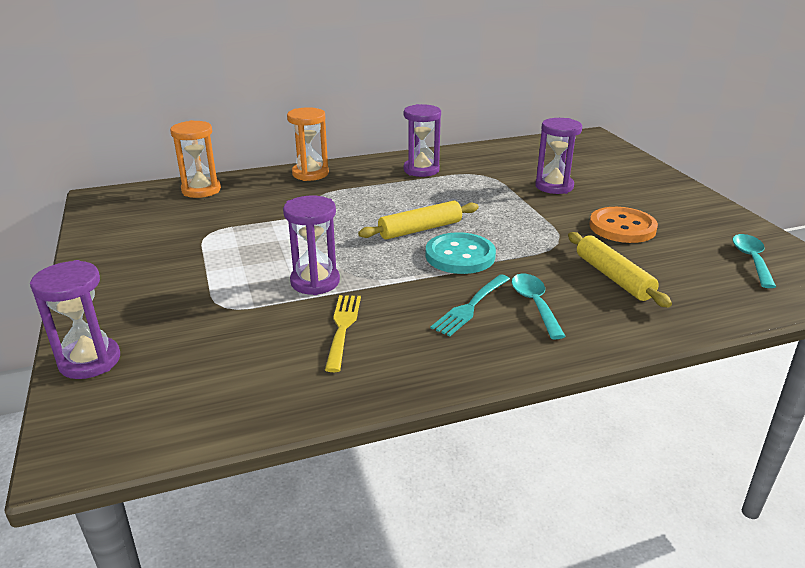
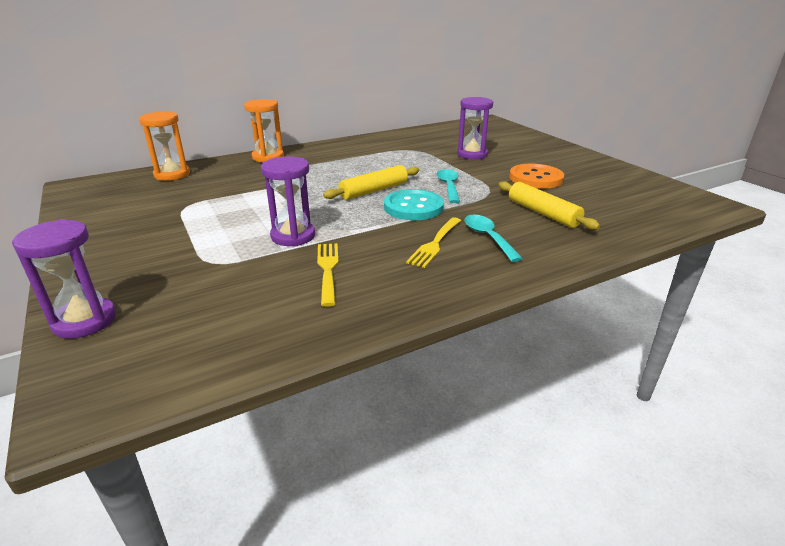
camera: 10 degrees left, 0 degrees up
purple hourglass [404,104,441,177] -> none
turquoise fork [431,274,510,336] -> yellow fork [406,217,461,268]
turquoise spoon [732,234,776,288] -> turquoise spoon moved to [436,169,460,203]

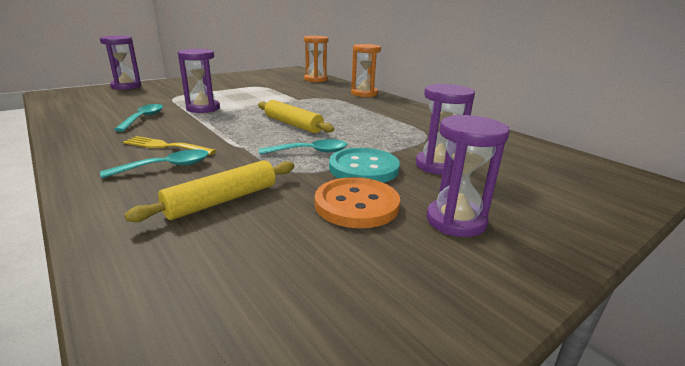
camera: 80 degrees right, 5 degrees down
yellow fork [317,243,339,307] -> turquoise spoon [114,104,163,132]
turquoise button [384,189,444,220] -> turquoise button moved to [329,148,400,183]
none -> purple hourglass [427,115,510,237]

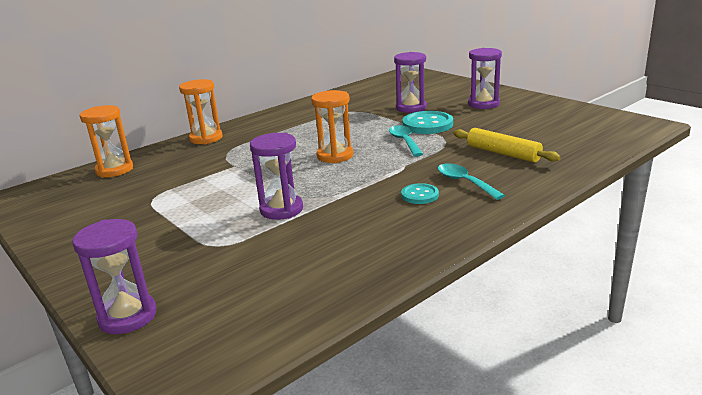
camera: 90 degrees left, 0 degrees up
turquoise spoon [114,104,163,132] -> none
yellow fork [123,136,216,155] -> turquoise button [401,183,439,204]
yellow rolling pin [258,100,334,133] -> orange hourglass [311,90,353,163]
orange button [315,177,400,228] -> none

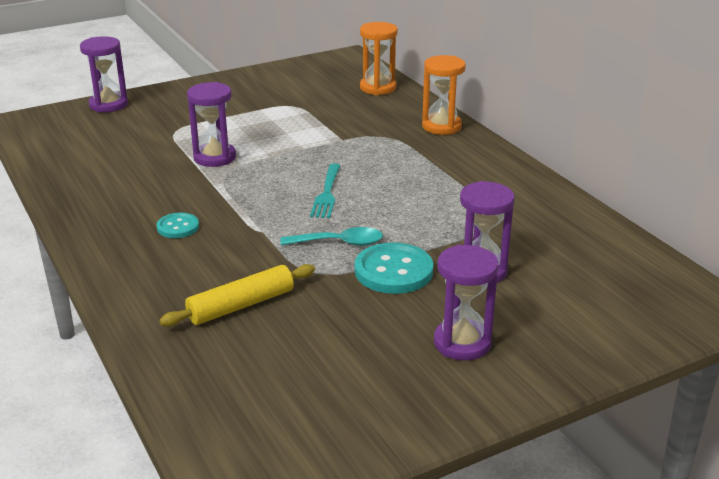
camera: 100 degrees right, 5 degrees up
orange hourglass [311,90,353,163] -> turquoise fork [310,163,341,218]
turquoise spoon [438,163,505,200] -> none

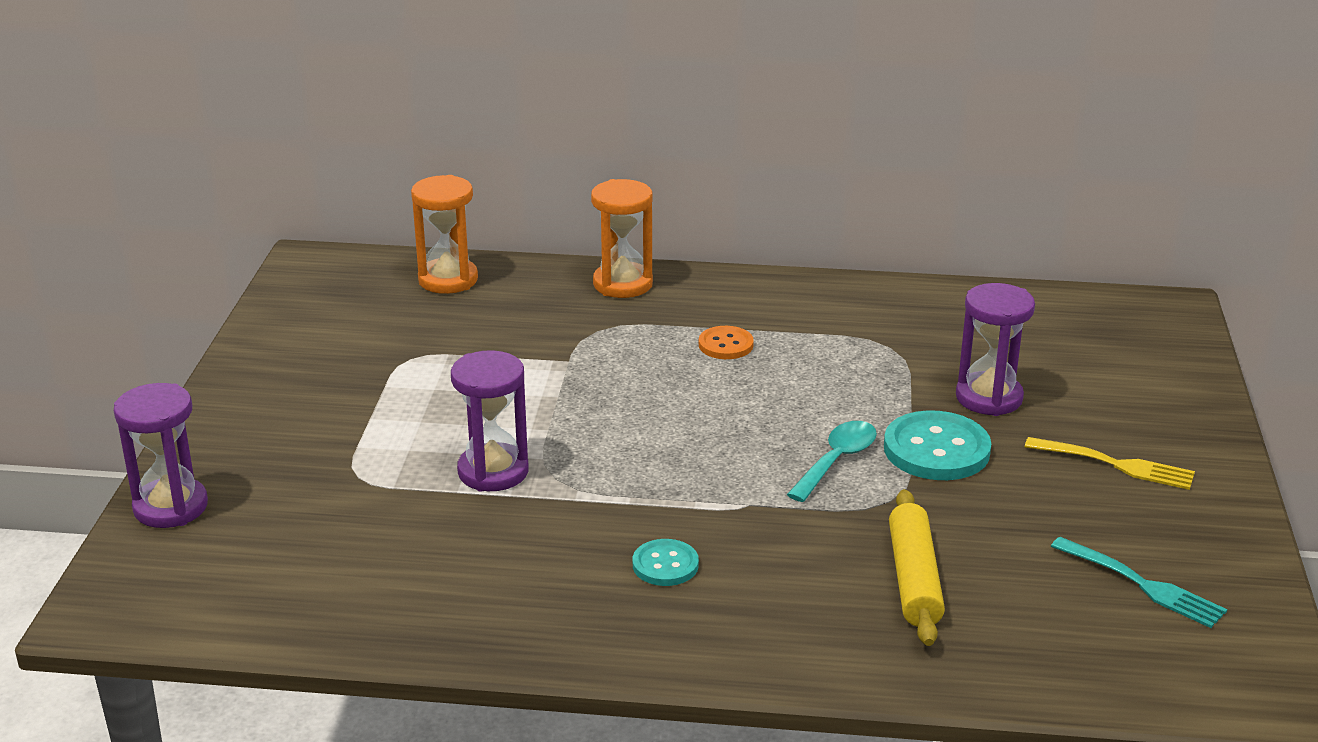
camera: 55 degrees left, 0 degrees up
turquoise fork [310,163,341,218] -> turquoise fork moved to [1051,537,1227,628]
purple hourglass [434,245,499,360] -> yellow fork [1025,437,1195,490]
none -> orange button [699,326,754,359]

